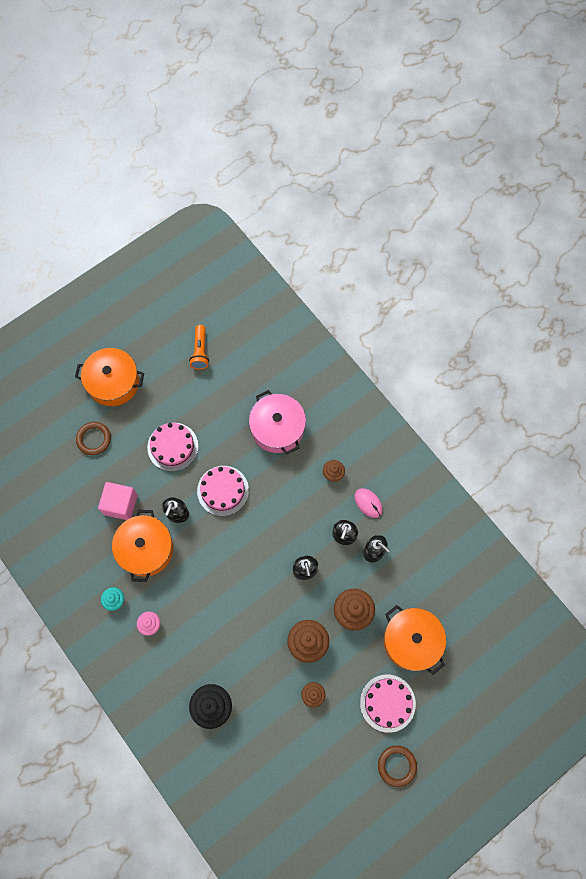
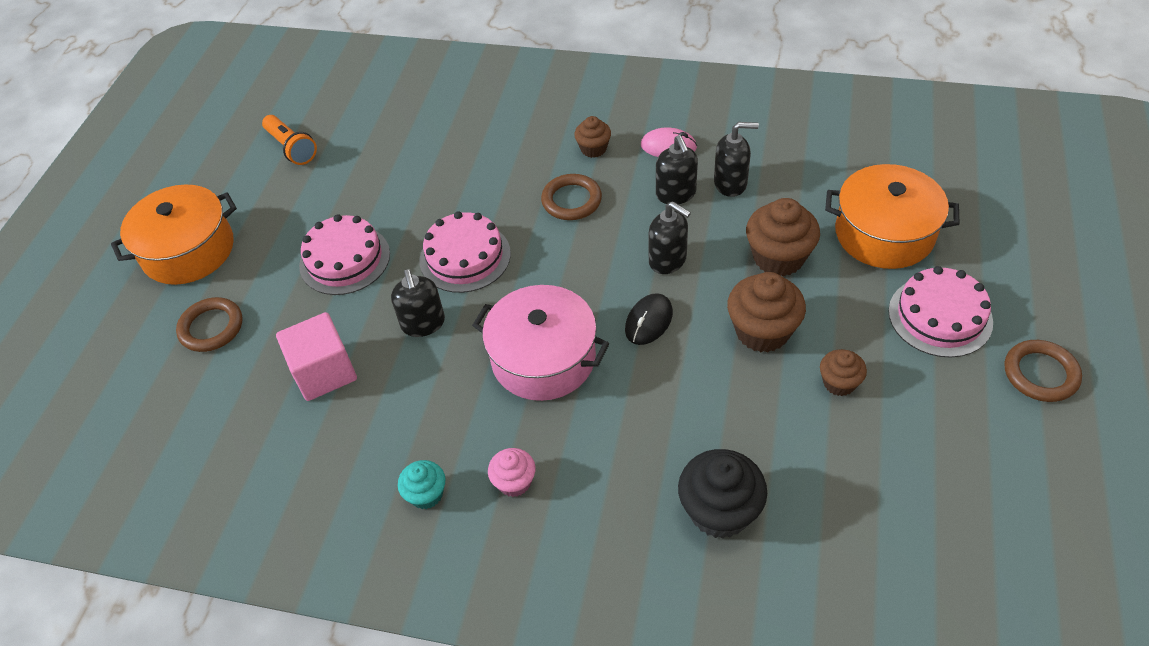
camera: 35 degrees left, 20 degrees down
orange pot [112,510,173,582] -> none
pink pot [249,390,306,455] -> pink pot moved to [472,285,609,401]
none -> brown ring [541,174,602,220]
none -> black mouse [625,293,673,345]

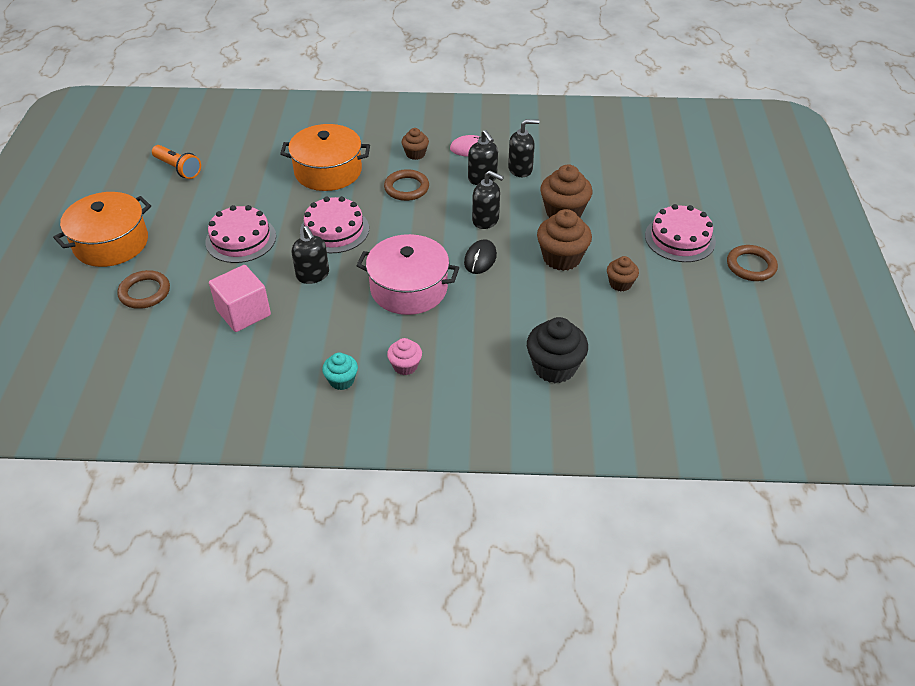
camera: 15 degrees left, 5 degrees down
orange pot [825,164,959,269] -> orange pot moved to [280,124,370,191]

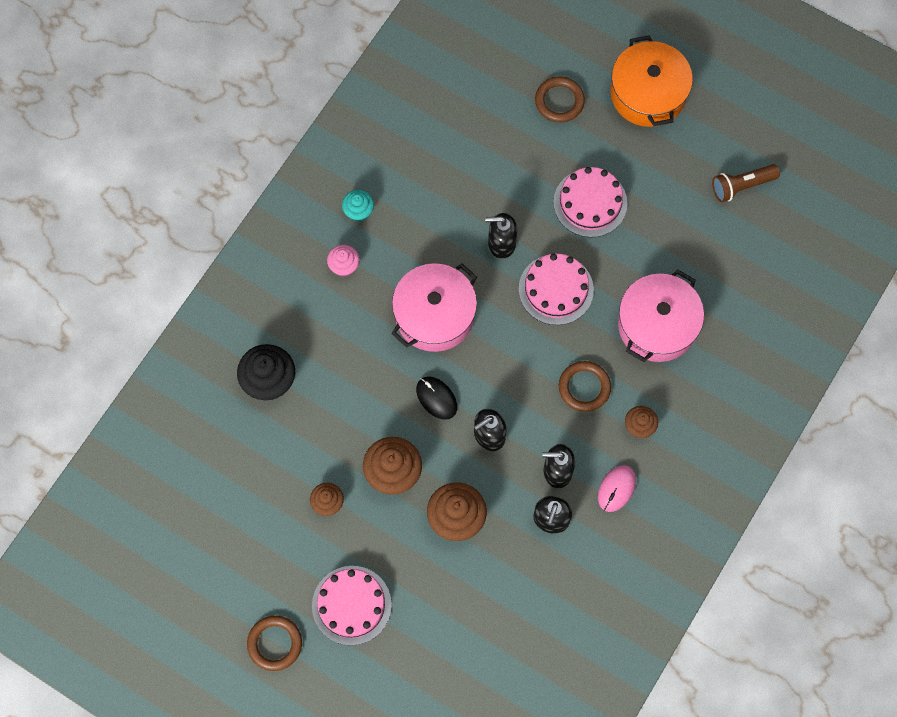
camera: 120 degrees right, 25 degrees up
orange flashlight [152,145,201,179] -> brown flashlight [712,164,780,202]
pink cube [209,265,271,332] -> none
orange pot [280,124,370,191] -> pink pot [618,269,704,362]

